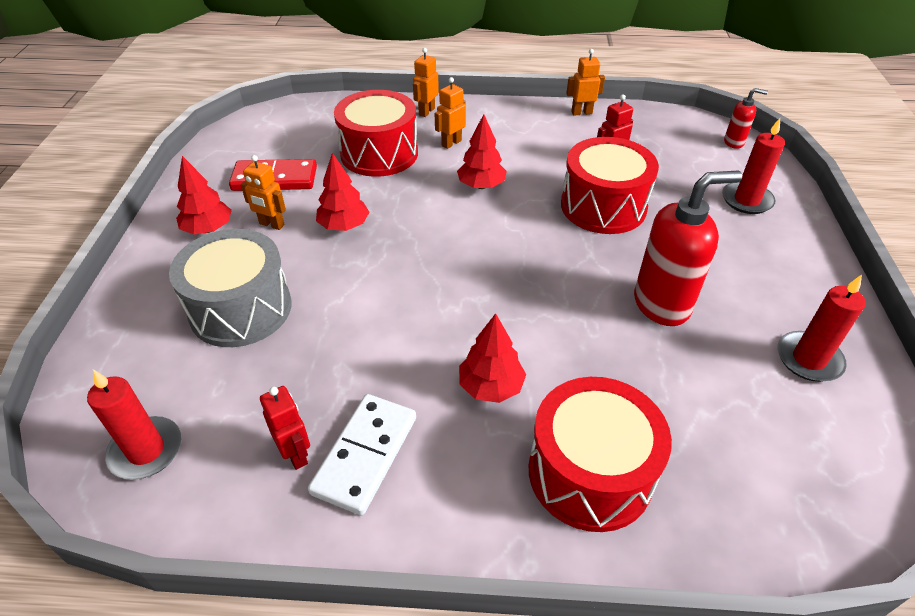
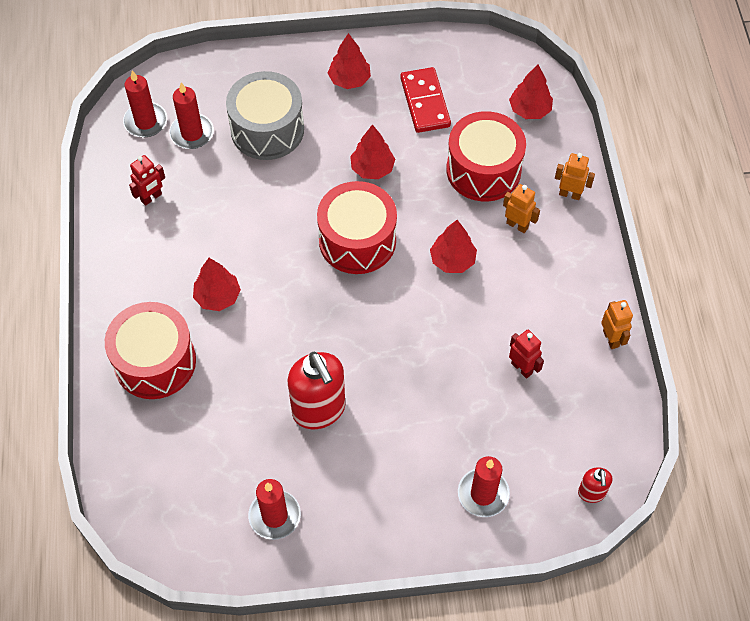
camera: 80 degrees right, 15 degrees up
orange robot [241,155,286,230] -> none
white domino [308,394,416,515] -> none
red drum [561,137,659,234] -> red drum moved to [317,181,397,274]
none -> red candle [169,83,214,149]
none -> red tree [509,65,553,119]

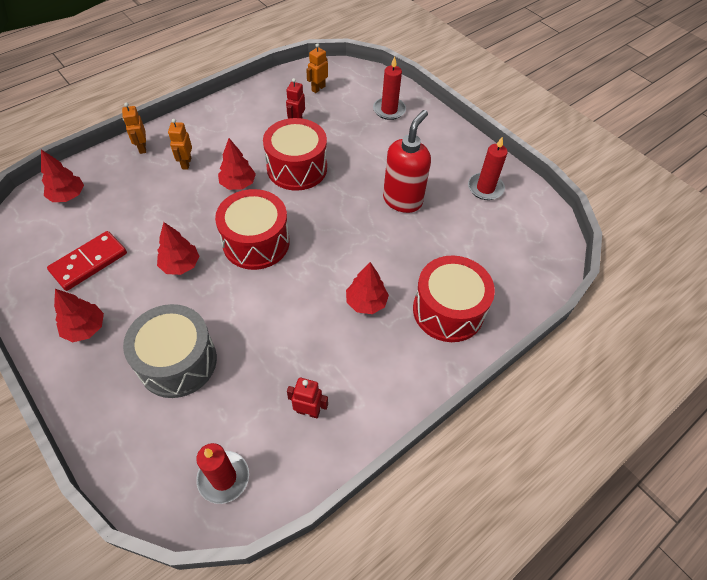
camera: 125 degrees left, 5 degrees down
red candle [169,83,214,149] -> none
red drum [446,111,526,201] -> red drum moved to [263,118,327,191]
red soap dispenser [578,467,612,503] -> none
orange robot [601,300,633,349] -> orange robot moved to [306,43,328,93]

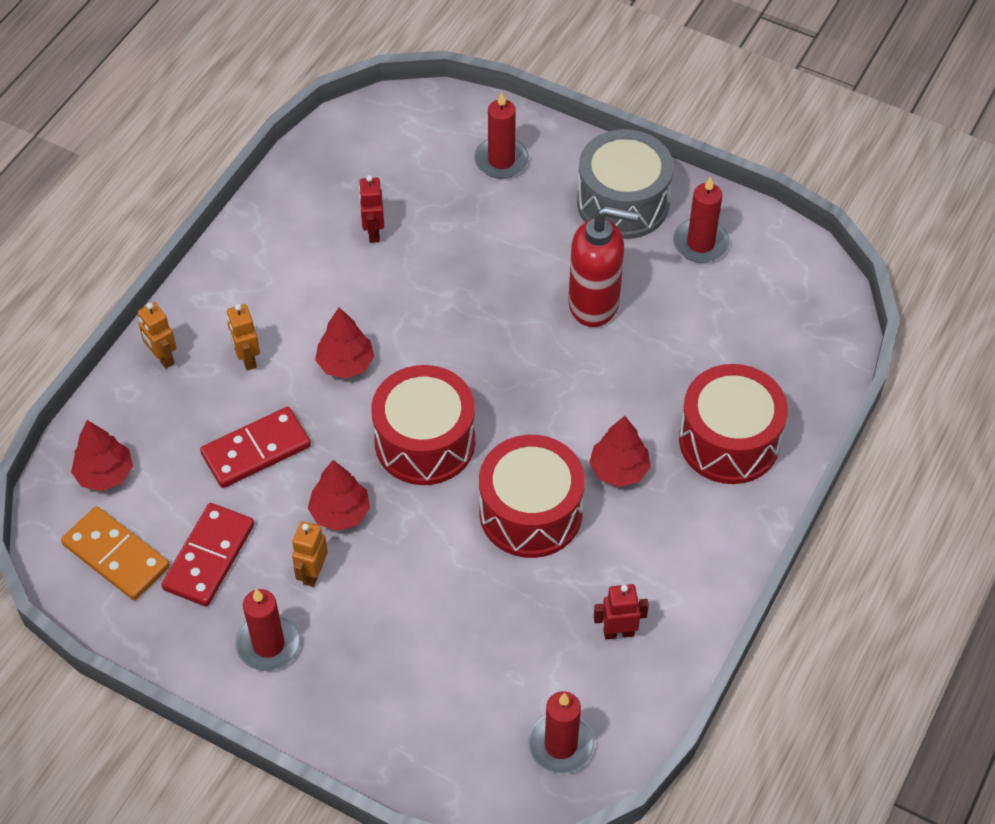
camera: 20 degrees left, 0 degrees up
red tree [54,289,104,342] -> red candle [236,589,301,671]
grey drum [123,304,217,398] -> grey drum moved to [577,129,674,239]
red drum [263,118,327,191] -> red drum moved to [479,435,585,558]
orange robot [306,43,328,93] -> orange robot moved to [292,521,328,587]
red soap dispenser [383,110,431,213] -> red soap dispenser turned 90 degrees clockwise [568,206,639,327]
none -> orange domino [61,506,170,600]
none -> red domino [200,407,311,488]

